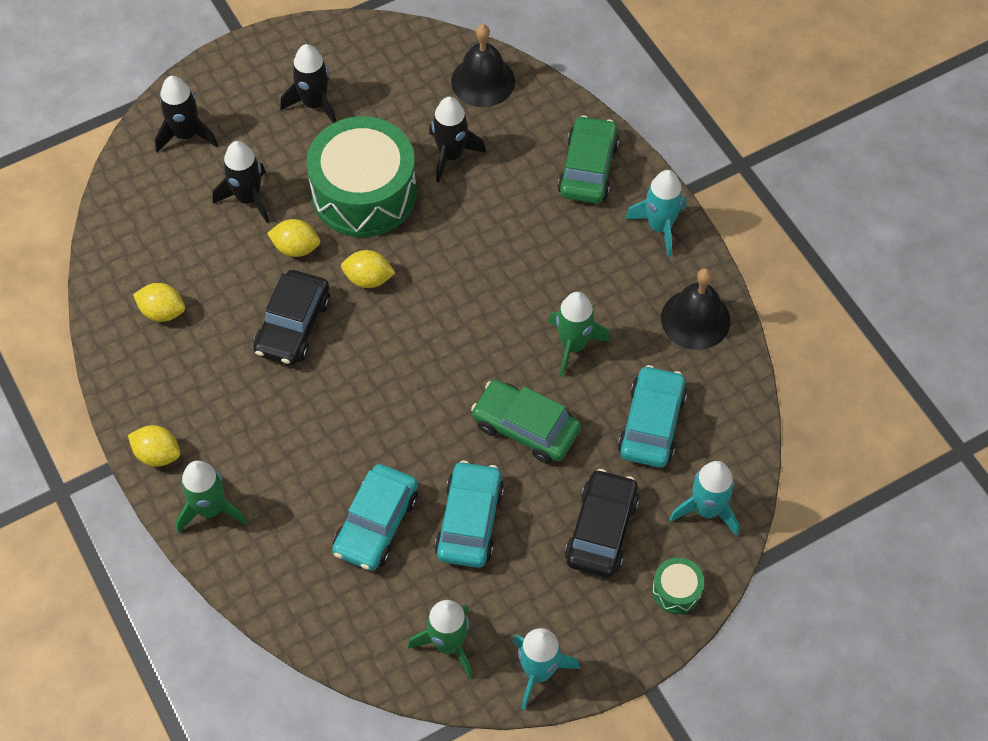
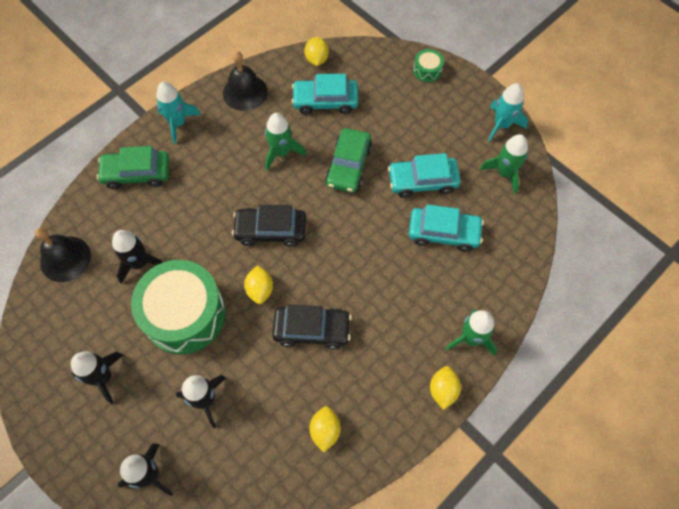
camera: 105 degrees left, 5 degrees up
yellow lemon [267,219,320,257] -> yellow lemon moved to [304,37,329,66]
black car [565,469,639,578] -> black car moved to [232,205,306,247]
turquoise rocket [669,461,739,536] -> none

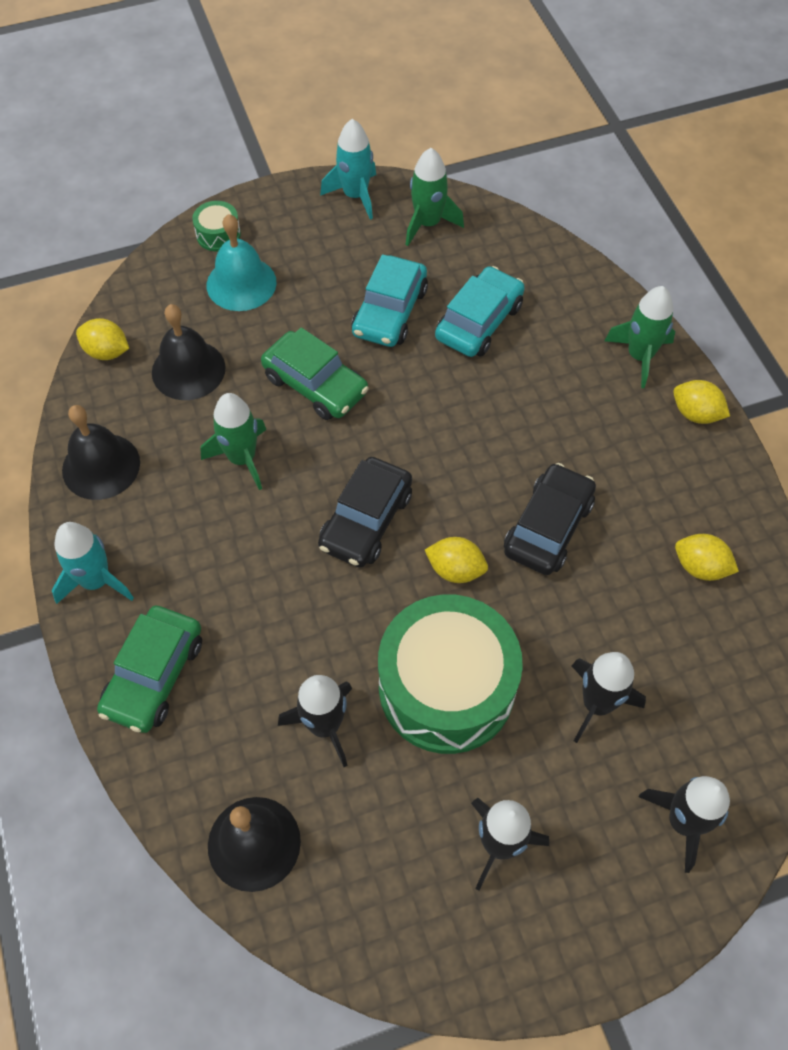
camera: 65 degrees left, 5 degrees down
turquoise car [292,74,358,115] -> black bell [152,304,226,400]
none -> turquoise bell [207,214,277,311]

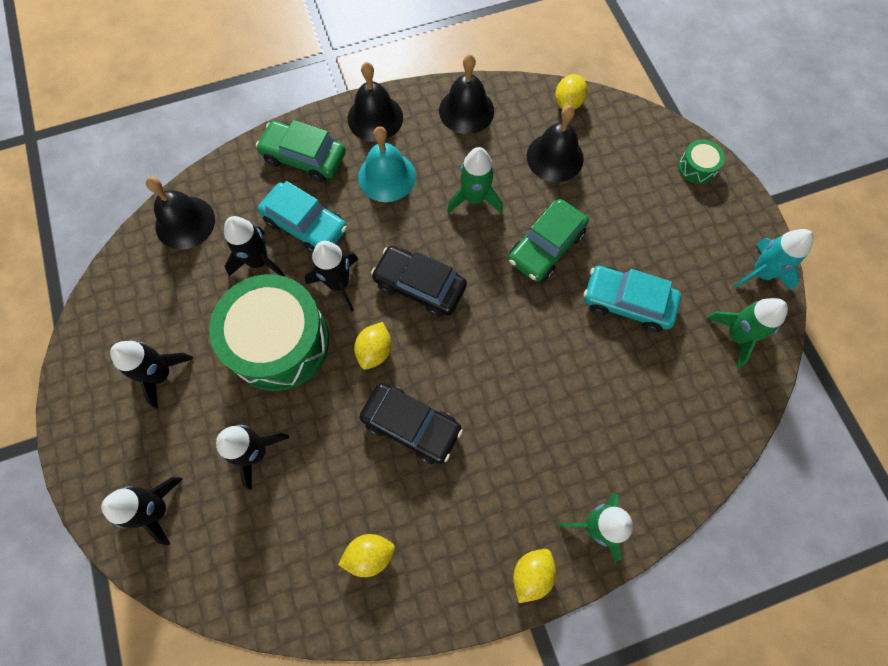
camera: 90 degrees right, 10 degrees up
turquoise rocket [52,522,134,604] -> black bell [348,62,403,142]
turquoise bell [207,214,277,311] -> turquoise bell moved to [358,126,416,202]
turquoise car [435,266,525,357] -> turquoise car moved to [258,181,347,254]
yellow lemon [675,534,739,581] -> yellow lemon turned 45 degrees clockwise [338,534,395,577]
none -> black rocket [305,241,358,312]

